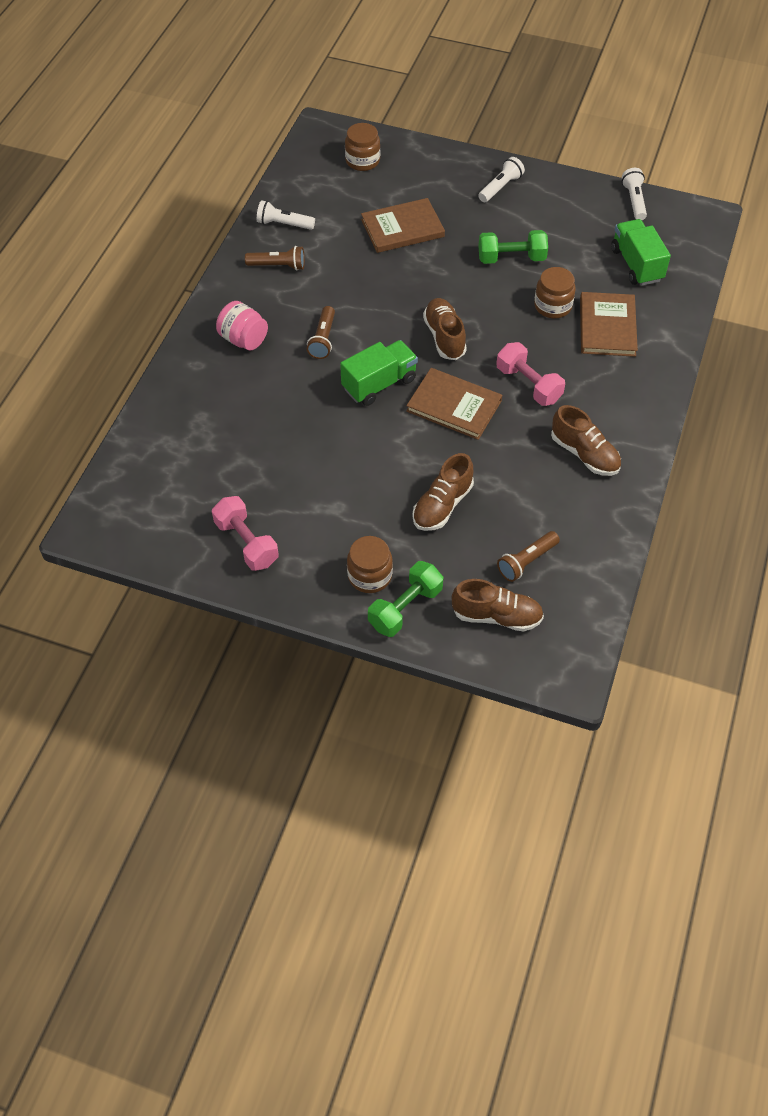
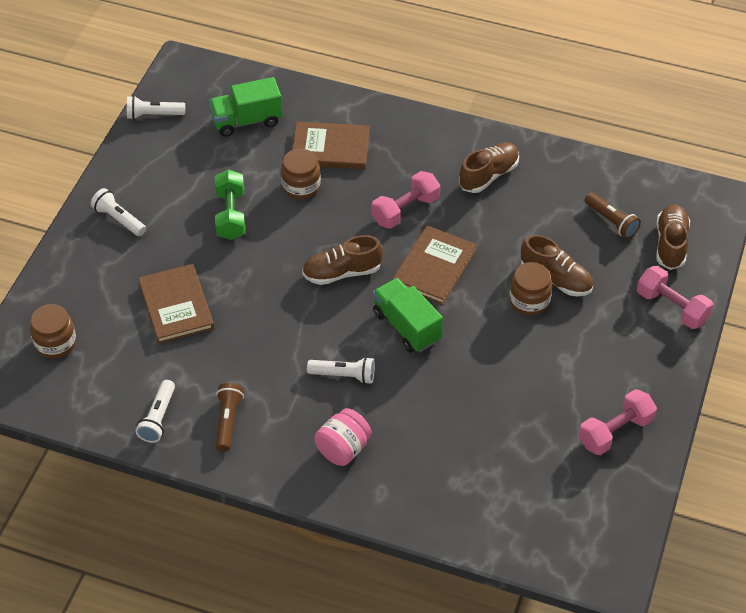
camera: 90 degrees left, 5 degrees down
brown flashlight [307,306,335,359] -> white flashlight [307,357,375,384]
brown jar [347,536,393,593] -> brown jar moved to [509,262,552,316]
green dumbbell [368,561,444,637] -> pink dumbbell [637,266,713,329]

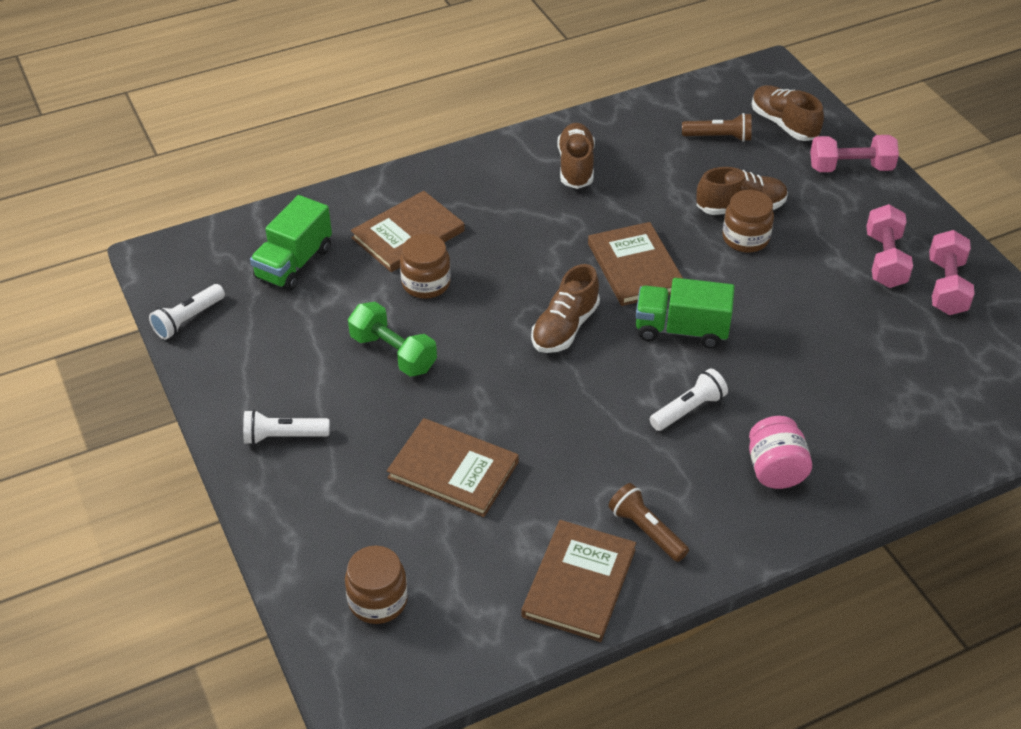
camera: 45 degrees left, 5 degrees down
white flashlight [136,380,175,443] -> brown book [521,520,636,642]
pink dumbbell [372,171,440,229] -> pink dumbbell moved to [866,204,913,288]

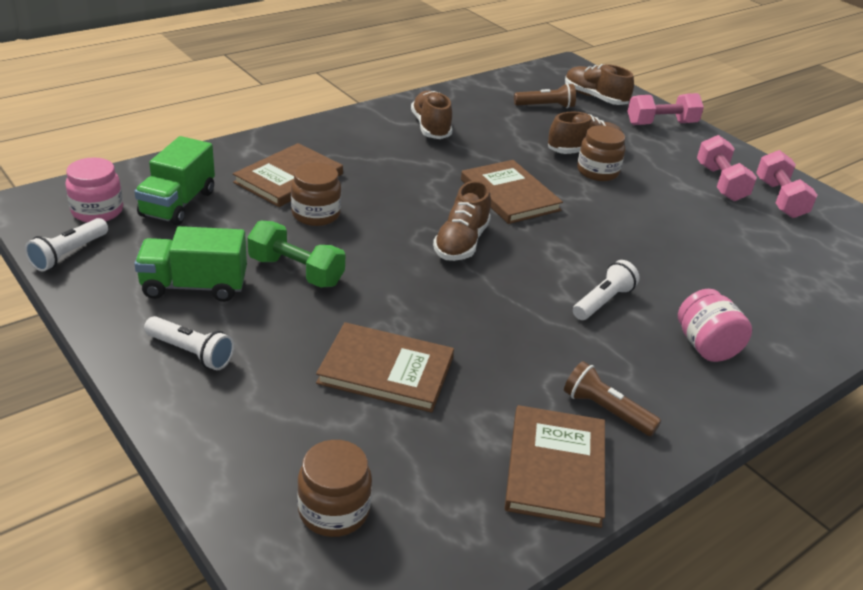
camera: 15 degrees left, 10 degrees down
white flashlight [243,410,329,445] -> white flashlight turned 135 degrees counterclockwise [144,316,234,370]
green truck [636,278,735,349] -> green truck moved to [134,226,247,302]
none -> pink jar [65,157,123,223]

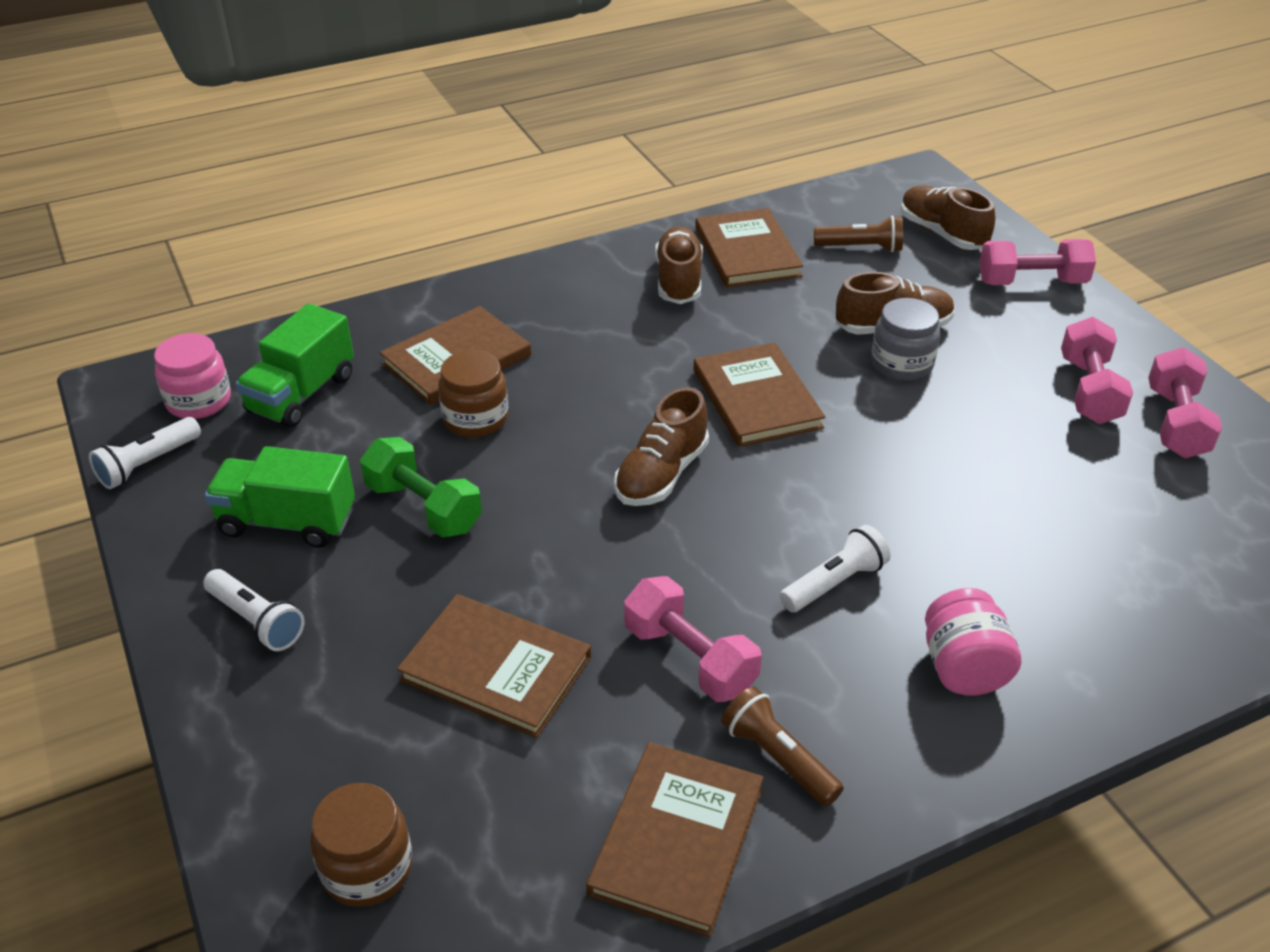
camera: 15 degrees right, 5 degrees up
brown jar [577,125,625,181] -> grey jar [871,298,940,381]
none -> pink dumbbell [624,576,762,702]
none -> brown book [695,208,803,287]

